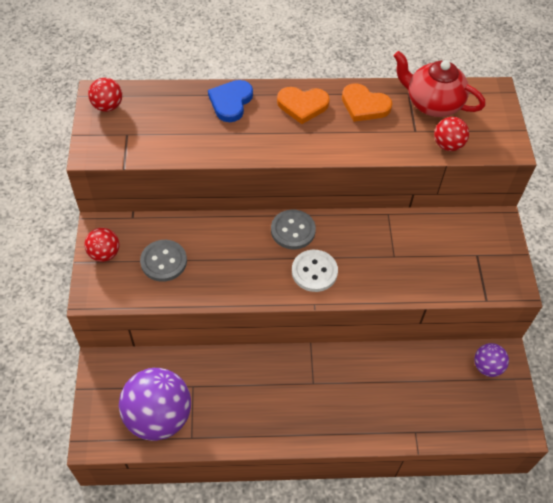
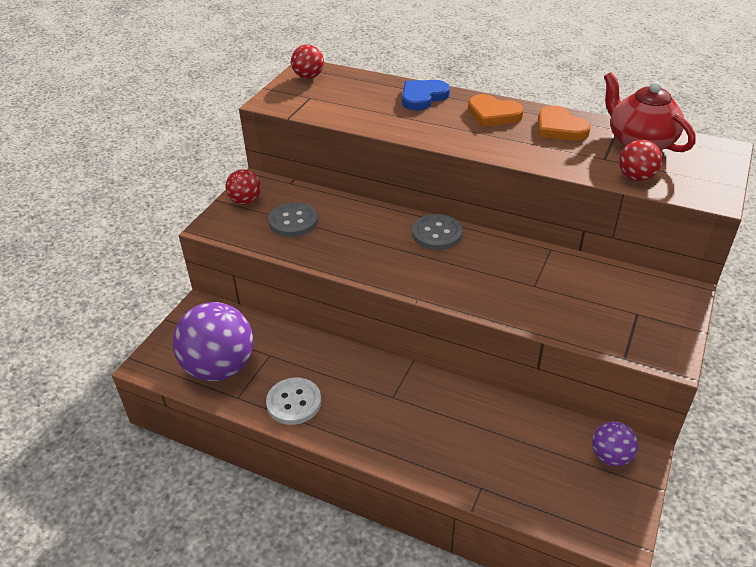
camera: 30 degrees right, 15 degrees down
white button [292,250,338,292] -> white button moved to [266,378,321,425]

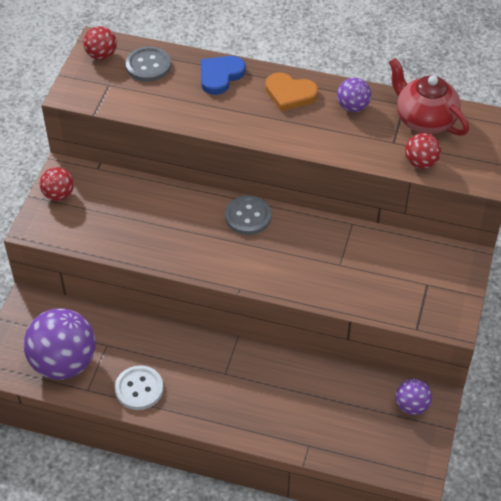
camera: 10 degrees left, 10 degrees up
grey button [268,202,318,237] -> grey button moved to [125,46,171,82]
orange heart [538,105,591,141] -> purple ball [337,78,371,112]

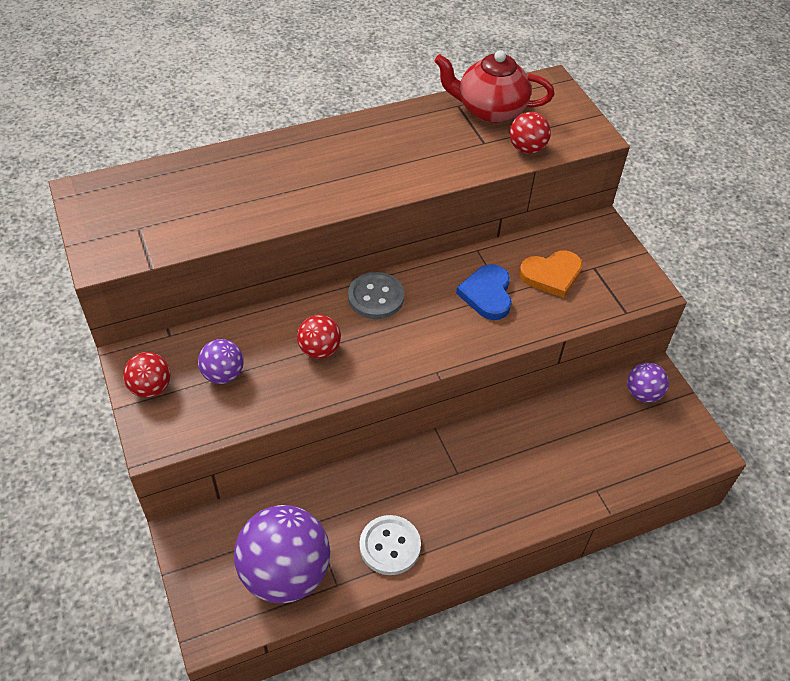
camera: 40 degrees left, 0 degrees up
red ball [83,26,117,60] -> red ball moved to [297,315,341,359]
grey button [125,46,171,82] -> none
blue heart [201,56,246,95] -> blue heart moved to [456,264,512,320]
orange heart [265,73,318,111] -> orange heart moved to [519,250,583,298]
purple ball [337,78,371,112] -> purple ball moved to [198,339,244,384]

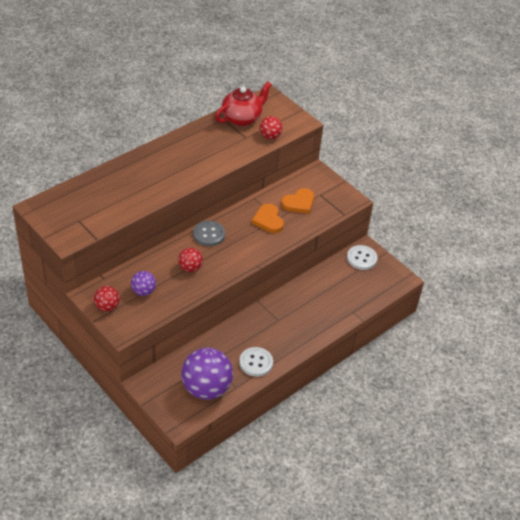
camera: 20 degrees left, 5 degrees down
red teapot [434,50,554,123] -> red teapot turned 150 degrees clockwise [215,81,272,126]
blue heart [456,264,512,320] -> orange heart [252,204,284,233]
purple ball [627,363,669,403] -> white button [347,245,377,270]

